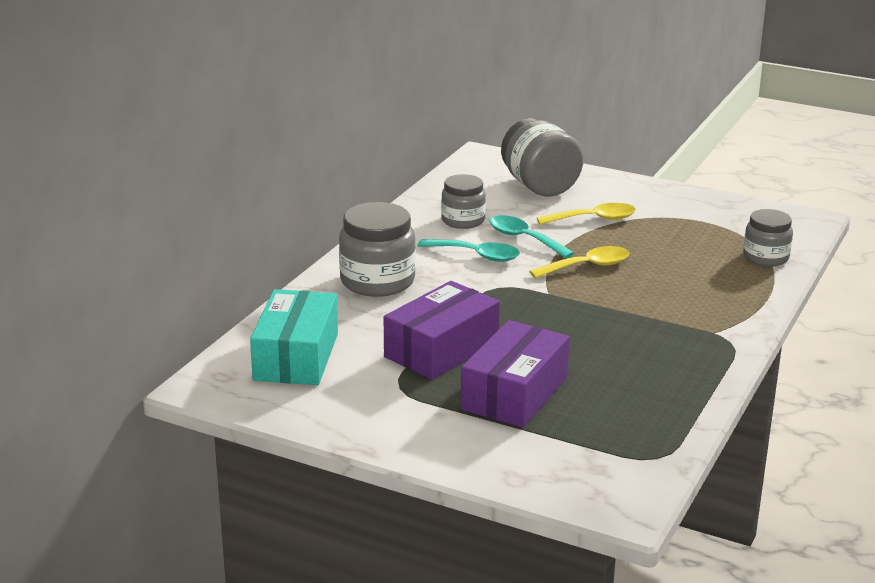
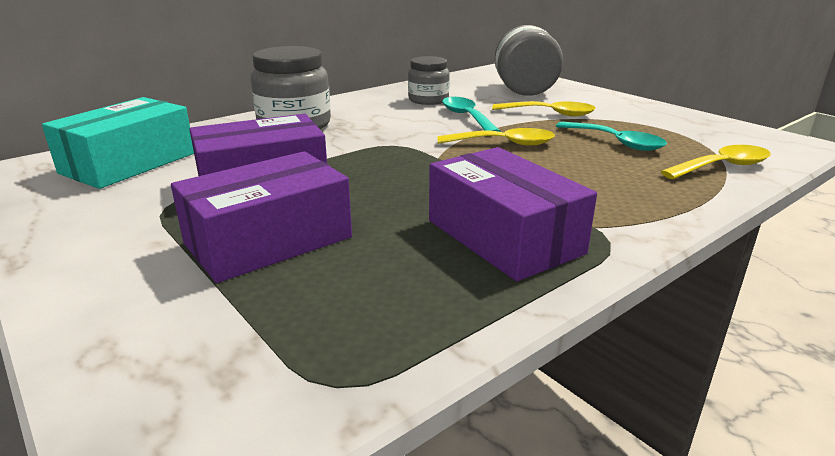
camera: 25 degrees right, 0 degrees up
turquoise spoon [417,239,520,262] -> turquoise spoon moved to [556,121,667,151]
grey jar [743,209,793,267] -> yellow spoon [661,145,771,179]
none -> purple box [429,147,597,281]

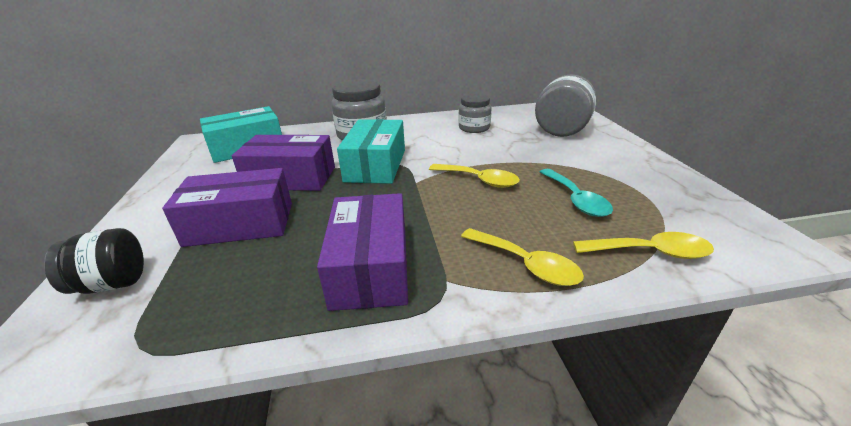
camera: 30 degrees right, 5 degrees up
turquoise spoon [442,97,501,132] -> none
yellow spoon [492,101,596,116] -> yellow spoon moved to [461,228,584,286]
none -> black jar [44,228,144,294]
none -> turquoise box [337,119,405,184]

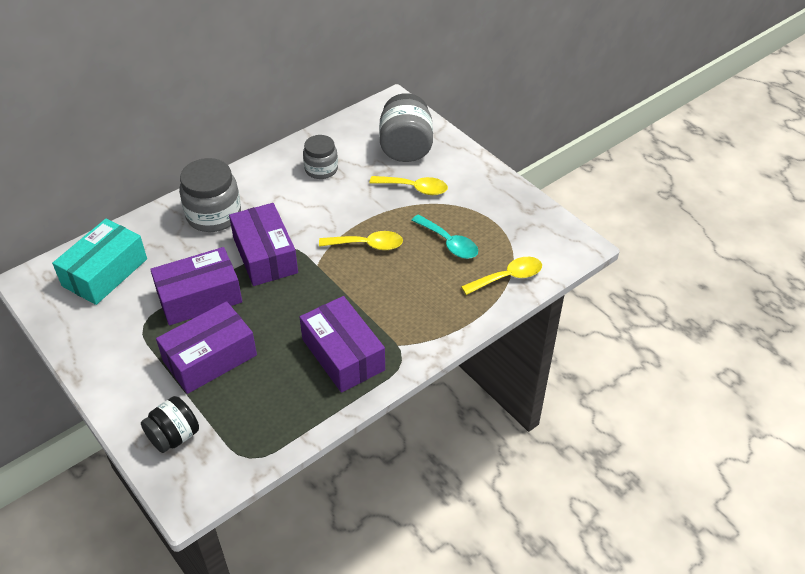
camera: 30 degrees left, 15 degrees up
turquoise box [337,119,405,184] -> purple box [229,203,298,286]
yellow spoon [461,228,584,286] -> yellow spoon moved to [369,176,448,195]

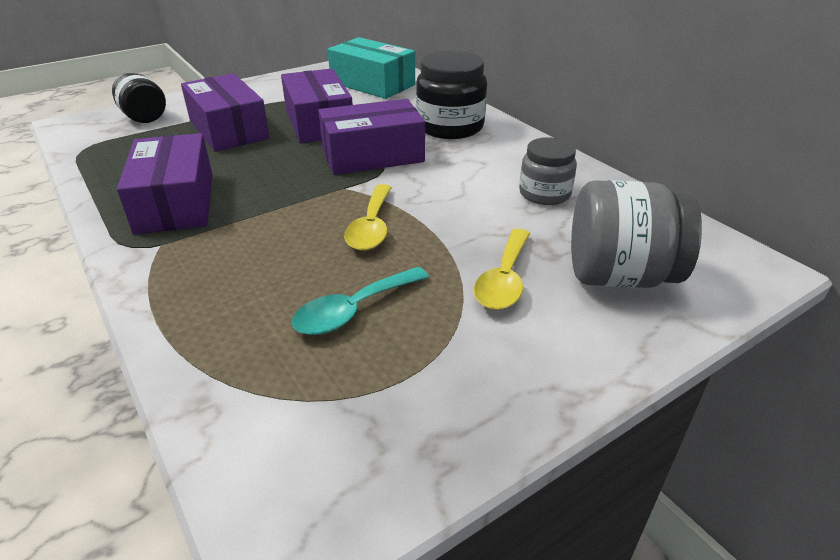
camera: 95 degrees right, 10 degrees down
grey jar [179,158,241,232] -> black jar [416,51,487,139]
purple box [300,296,385,393] -> purple box turned 75 degrees counterclockwise [117,133,213,235]
yellow spoon [461,257,542,295] -> none

